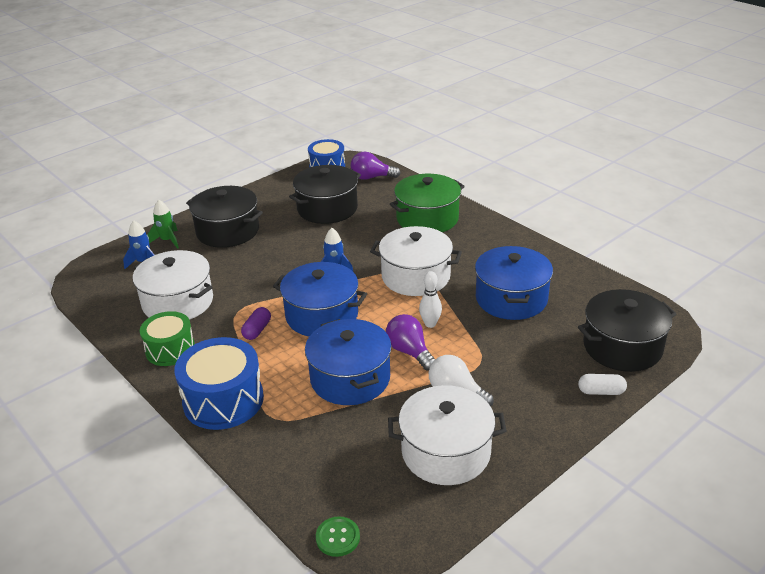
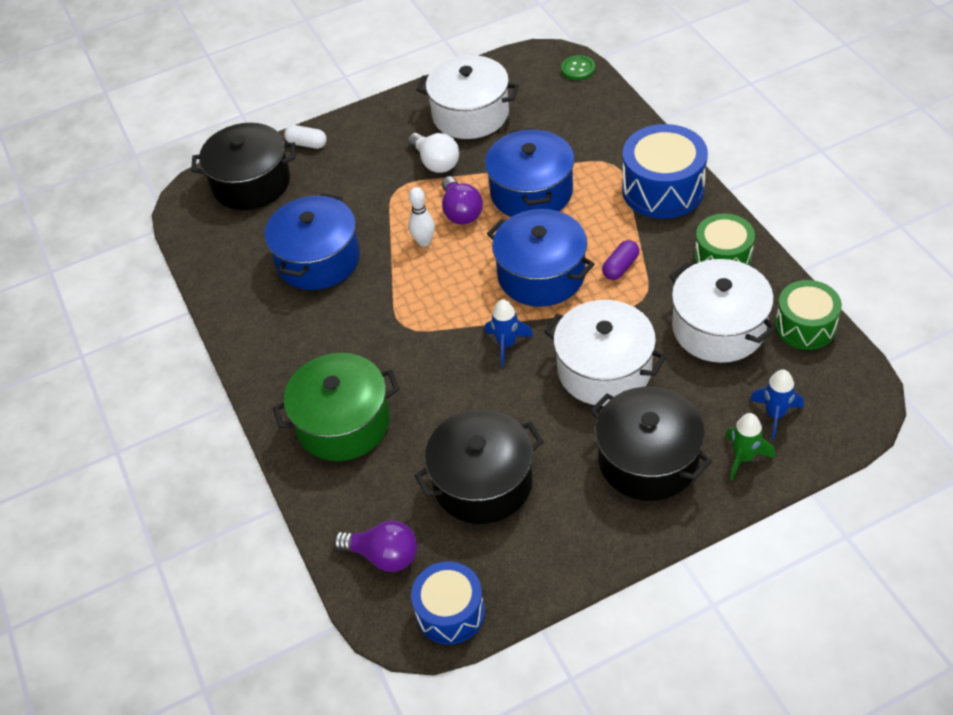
camera: 160 degrees left, 15 degrees up
white pot [370,226,462,296] -> white pot moved to [544,300,666,406]
none -> green drum [775,280,842,350]

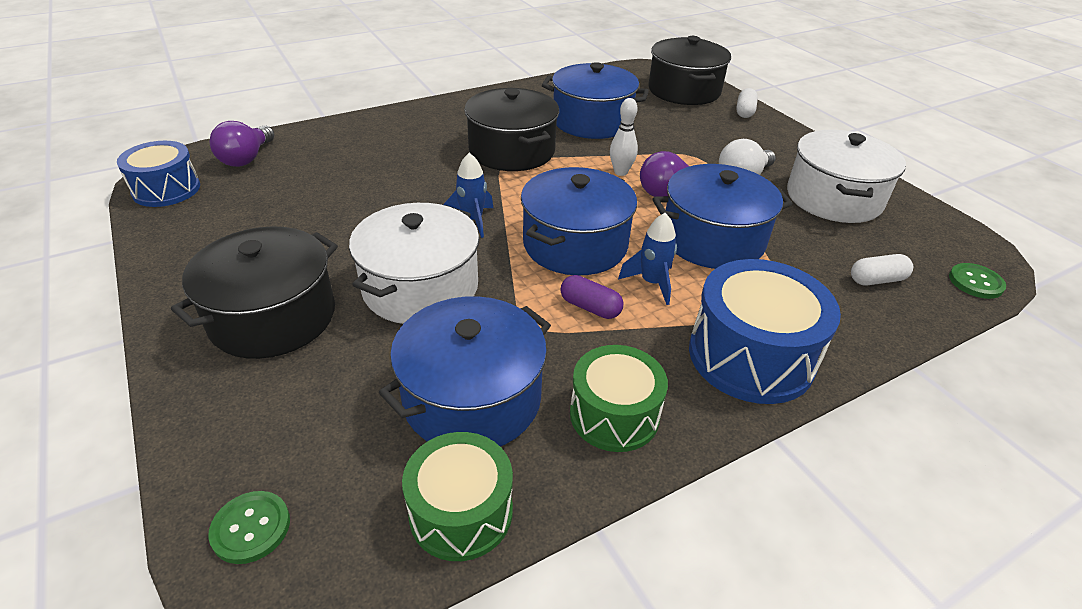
camera: 80 degrees right, 10 degrees down
green pot [273,353,399,461] -> none
black pot [415,409,544,524] -> black pot moved to [464,88,559,171]
white pot [670,259,777,363] -> blue pot [379,296,551,447]
green rocket [725,413,775,481] -> none
blue rocket [750,370,804,439] -> blue rocket moved to [618,213,677,305]
none -> green button [208,491,290,564]
none -> white capsule [851,254,913,286]

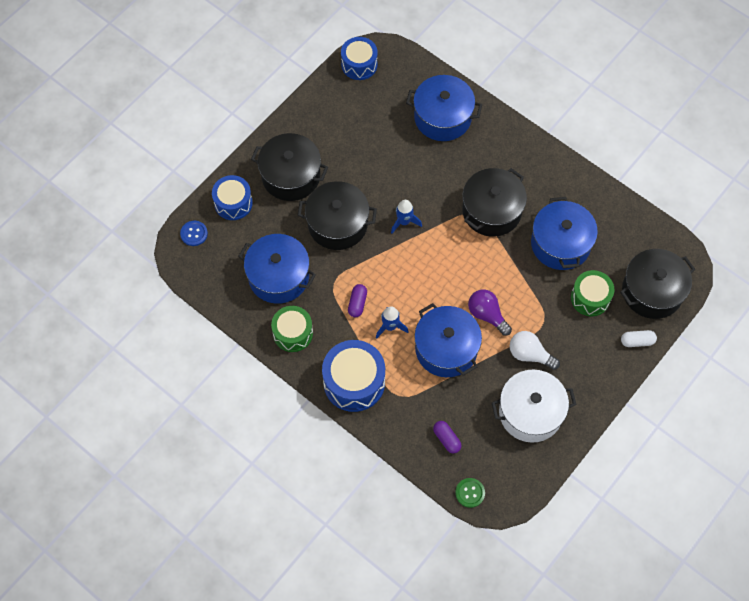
camera: 70 degrees right, 25 degrees up
green button [208,491,290,564] -> blue button [180,221,208,246]
purple light bulb [210,121,274,167] -> none
white pot [349,203,479,324] -> black pot [297,181,377,250]
green drum [402,432,513,561] -> green drum moved to [571,270,614,316]
blue pot [521,167,637,275] -> blue pot moved to [406,75,482,141]
white bowling pin [610,98,638,176] -> none
white capsule [851,254,913,286] -> purple capsule [433,421,462,454]
none -> blue drum [212,175,253,220]

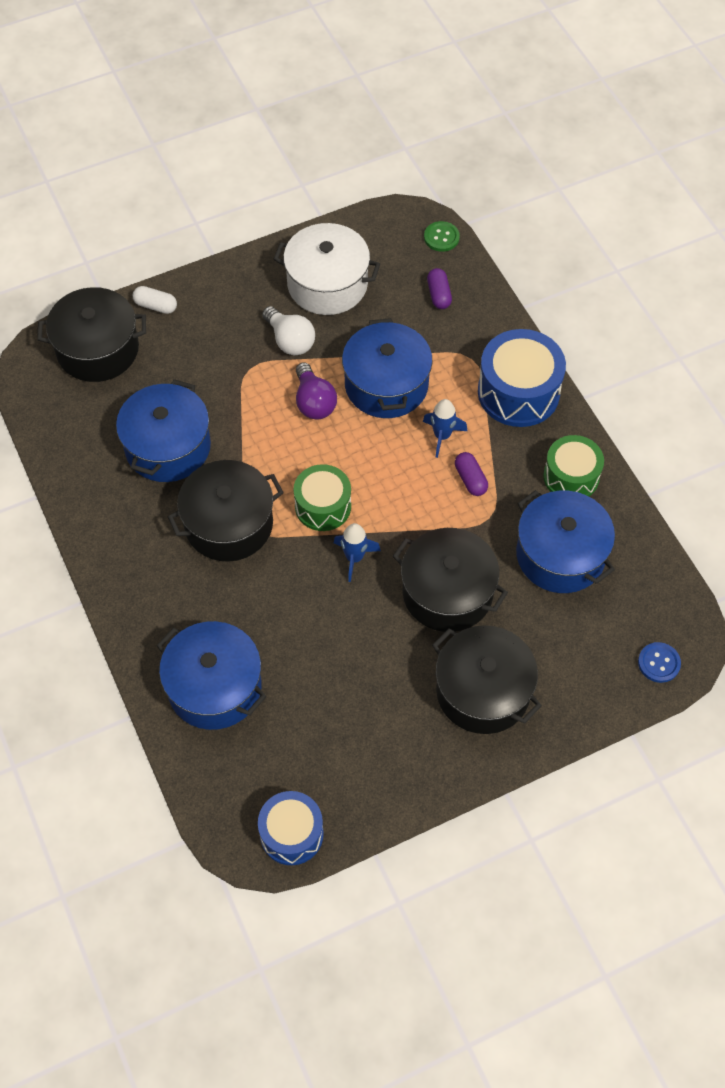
camera: 155 degrees left, 5 degrees down
blue drum [212,175,253,220] -> none
purple capsule [348,284,367,317] -> purple capsule turned 60 degrees counterclockwise [455,452,488,496]
green drum [571,270,614,316] -> green drum moved to [294,464,351,531]

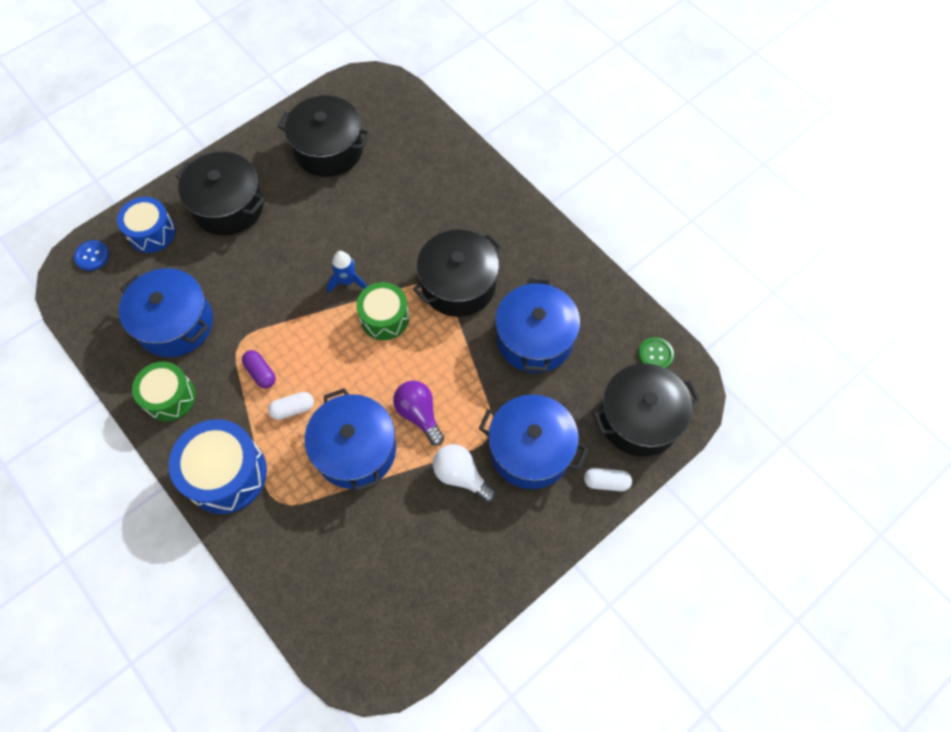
camera: 165 degrees right, 5 degrees up
blue pot [156,621,267,730] -> blue pot moved to [479,394,588,489]
blue drum [258,791,324,865] -> blue drum moved to [117,197,176,253]
white pot [274,223,380,315] -> none
black pot [392,528,508,632] -> black pot moved to [277,96,370,177]
blue rocket [423,399,467,458] -> white capsule [268,392,314,420]
green button [424,221,460,252] -> green button moved to [638,337,674,368]
purple capsule [427,268,452,309] -> none

